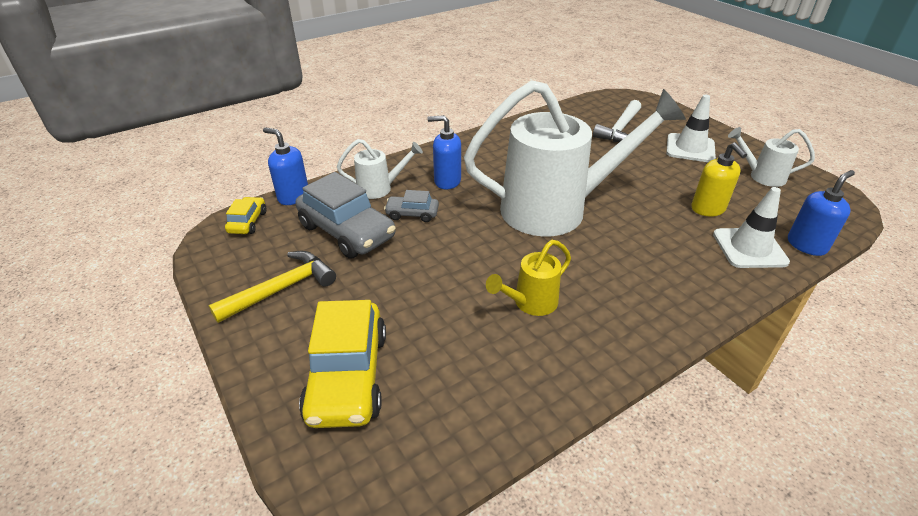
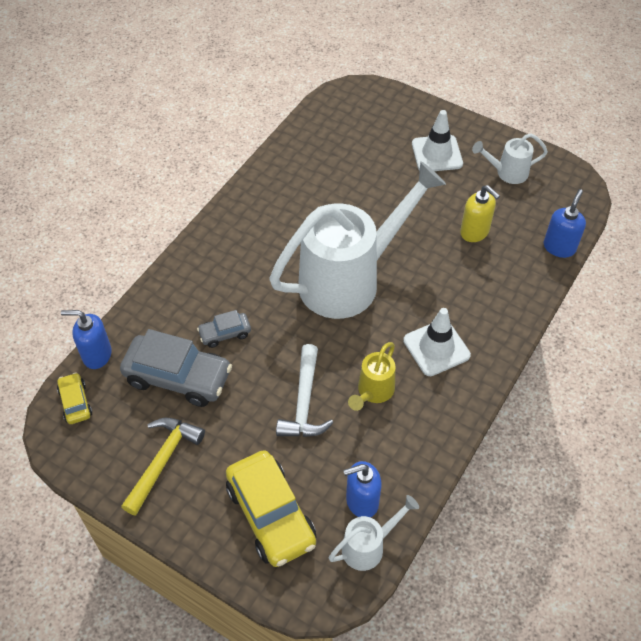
camera: 25 degrees left, 15 degrees up
white watering can [337,139,423,199] -> white watering can moved to [329,495,419,571]
blue soap dispenser [427,115,461,189] -> blue soap dispenser moved to [343,461,382,517]
white hammer [593,100,641,142] -> white hammer moved to [276,344,333,437]
white traffic cone [713,187,790,268] -> white traffic cone moved to [403,308,471,376]

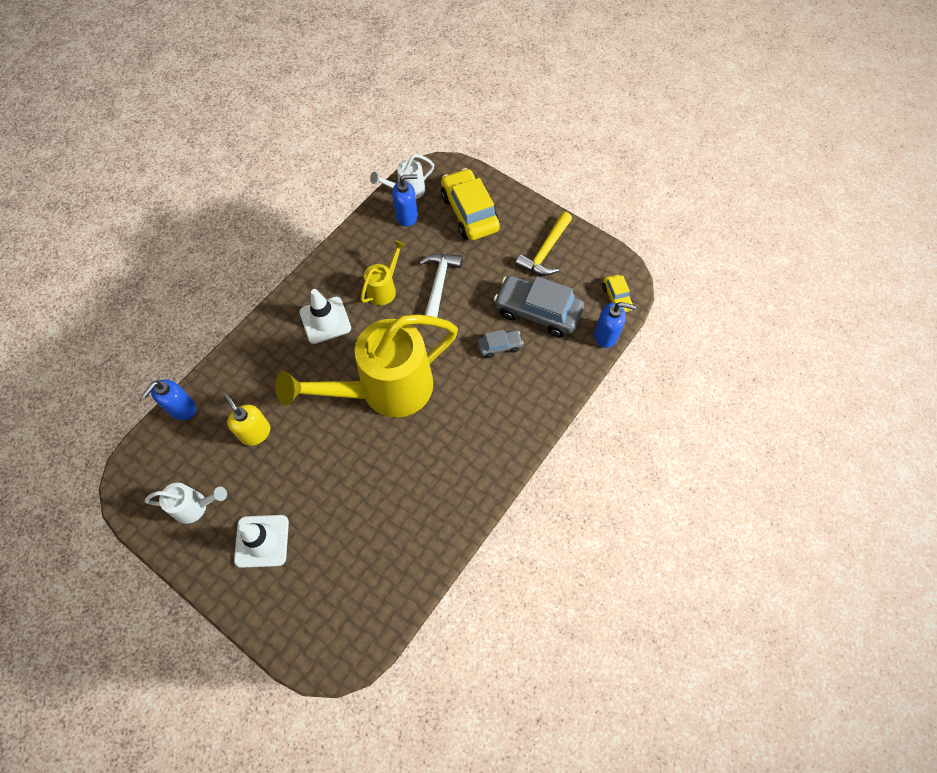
camera: 175 degrees left, 10 degrees up
white watering can [269,161,446,319] -> yellow watering can [275,314,458,418]

